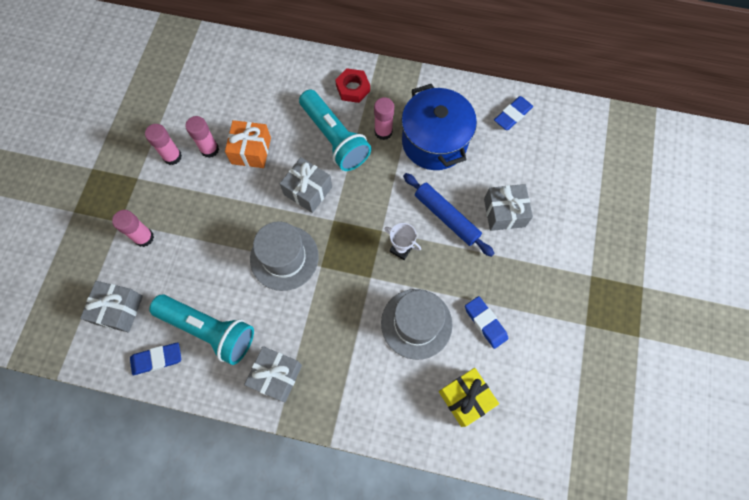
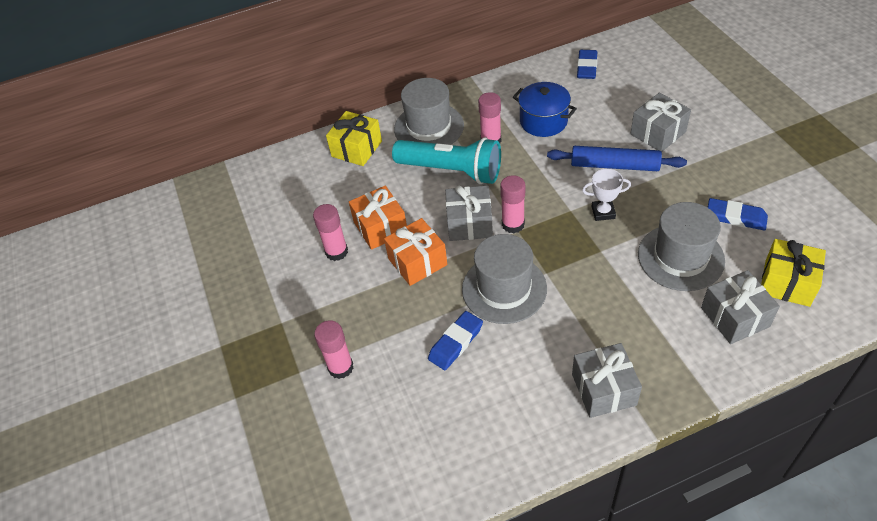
camera: 30 degrees left, 20 degrees down
grey gift [80,281,143,333] -> grey gift moved to [701,270,780,344]
blue eraser [130,342,181,375] -> blue eraser moved to [428,311,483,370]
pink glue stick [145,124,182,165] -> pink glue stick moved to [500,175,525,233]
turquoise flashlight [149,295,254,365] -> none
red nut [335,68,370,103] -> grey hat [394,78,464,145]
blue pot [401,84,477,170] -> blue pot [513,82,577,137], size x0.65
none -> yellow gift [326,111,382,166]
none -> orange gift [384,218,447,286]

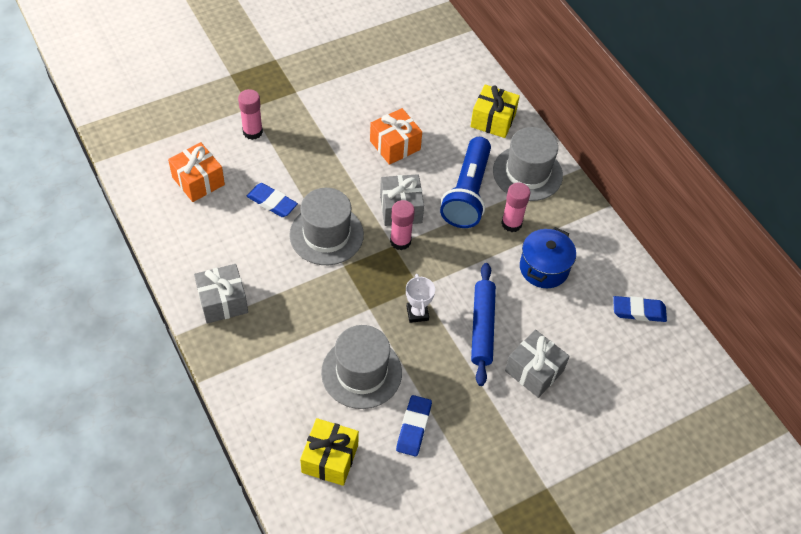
camera: 75 degrees right, 5 degrees up
pink glue stick [313,204,348,261] -> none
orange gift [384,218,447,286] -> orange gift moved to [168,142,225,202]
turquoise flashlight [392,137,501,184] -> blue flashlight [440,137,491,228]
grey gift [701,270,780,344] -> none

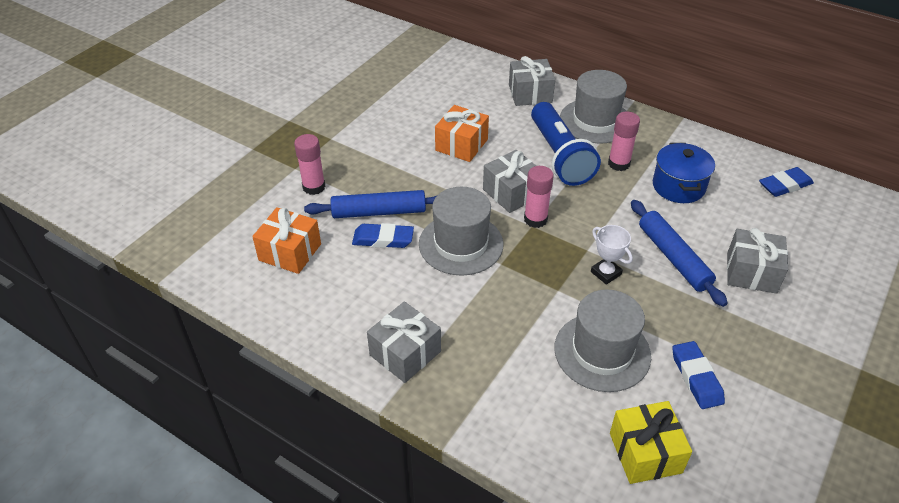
camera: 25 degrees left, 10 degrees down
yellow gift [470,85,520,138] -> grey gift [509,56,555,106]
none -> blue rolling pin [304,190,437,218]

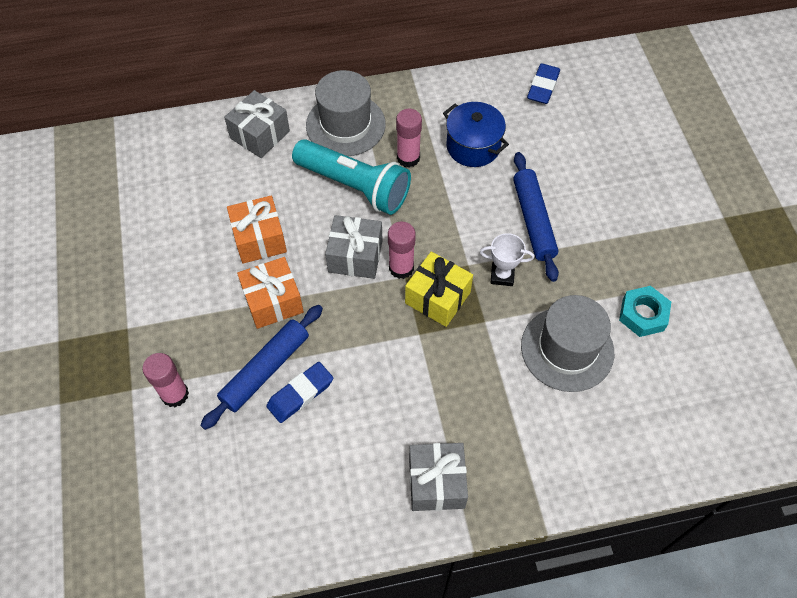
camera: 45 degrees left, 15 degrees up
orange gift [252,207,321,274] -> orange gift moved to [237,257,304,329]
grey hat [419,187,504,276] -> none
blue flashlight [531,102,601,186] -> turquoise flashlight [292,139,411,215]
yellow gift [610,401,692,484] -> yellow gift moved to [405,251,473,327]
blue rolling pin [631,200,728,307] -> blue rolling pin turned 60 degrees clockwise [513,152,559,282]
blue eraser [672,341,725,409] -> turquoise nut [619,286,671,337]
grey gift [727,228,788,294] -> none

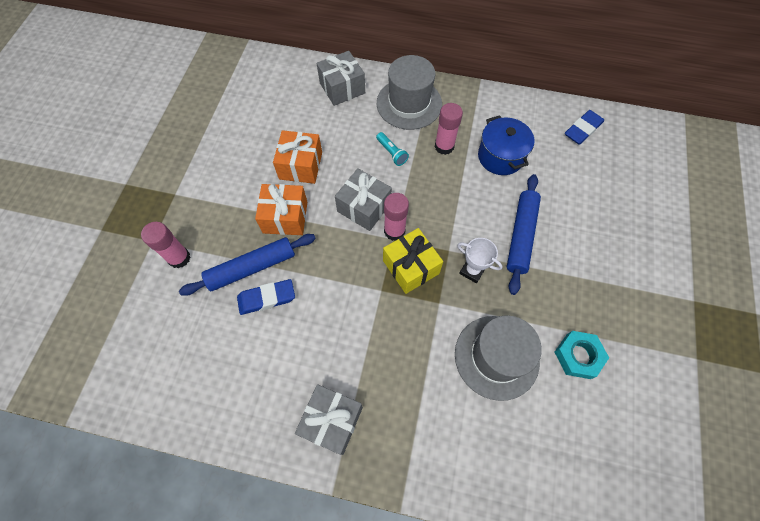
camera: 25 degrees right, 5 degrees up
turquoise flashlight [292,139,411,215] -> turquoise flashlight [376,132,409,166], size x0.40

